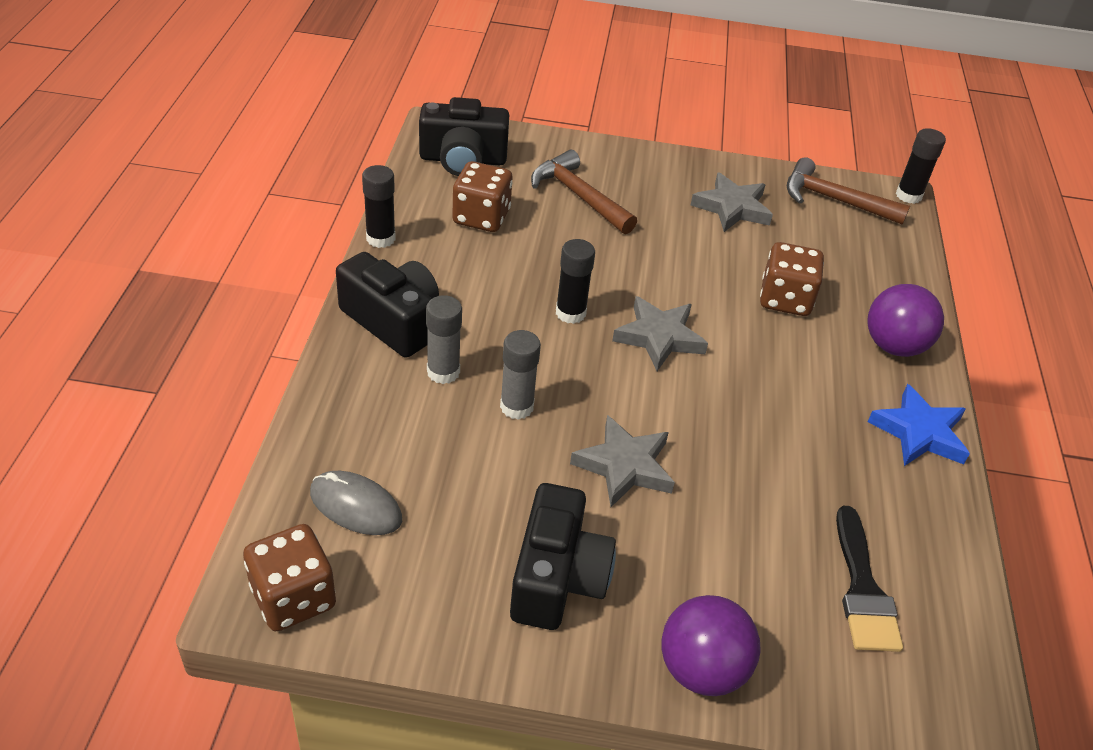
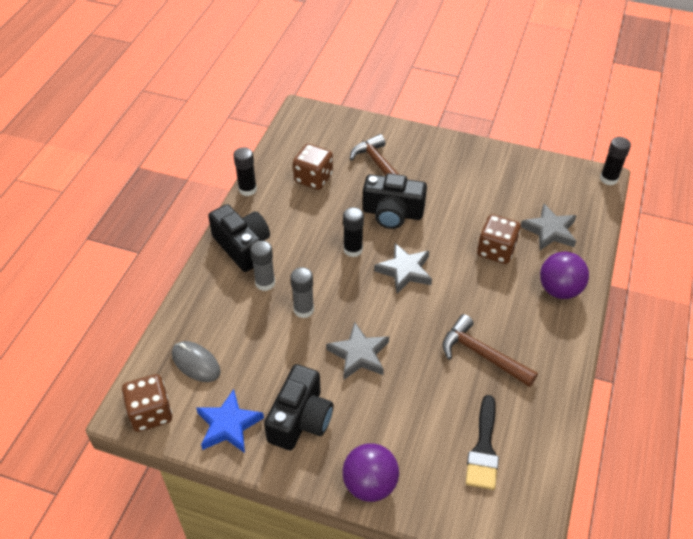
camera: 15 degrees right, 5 degrees up
black camera [419,97,509,176] -> black camera moved to [362,173,427,229]
grey star [691,172,773,232] -> grey star moved to [521,204,577,250]
brown hammer [787,157,910,225] -> brown hammer moved to [442,314,538,387]
blue star [868,384,970,466] -> blue star moved to [196,389,264,453]

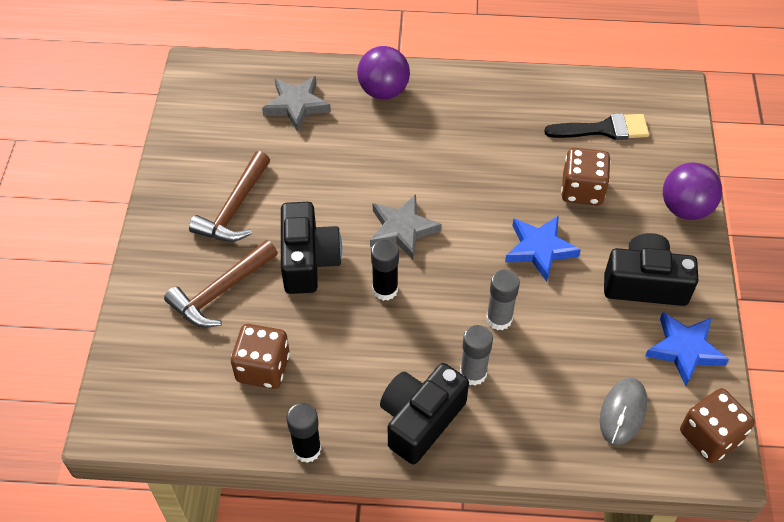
camera: 105 degrees left, 5 degrees up
grey star [326,322,389,379] -> blue star [505,215,581,282]
brown hammer [442,314,538,387] -> brown hammer moved to [189,151,270,242]
brown dice [477,214,521,264] -> brown dice moved to [561,148,611,205]
black glue stick [600,137,631,185] -> none

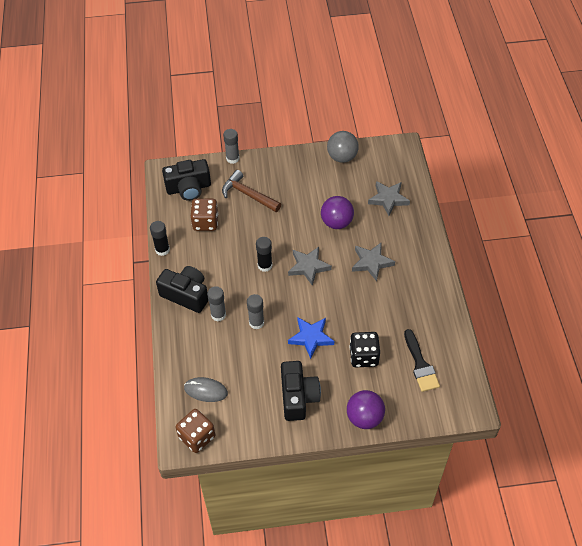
camera: 80 degrees right, 0 degrees up
brown hammer [189,151,270,242] -> none
black camera [281,202,342,294] -> black camera moved to [162,159,211,201]
purple ball [357,46,410,100] -> purple ball moved to [321,196,354,229]
brown dice [561,148,611,205] -> black dice [350,332,380,367]
blue star [645,312,729,386] -> none
none -> grey glue stick [223,129,240,164]
none -> grey ball [327,131,359,163]
none -> grey star [352,242,395,281]

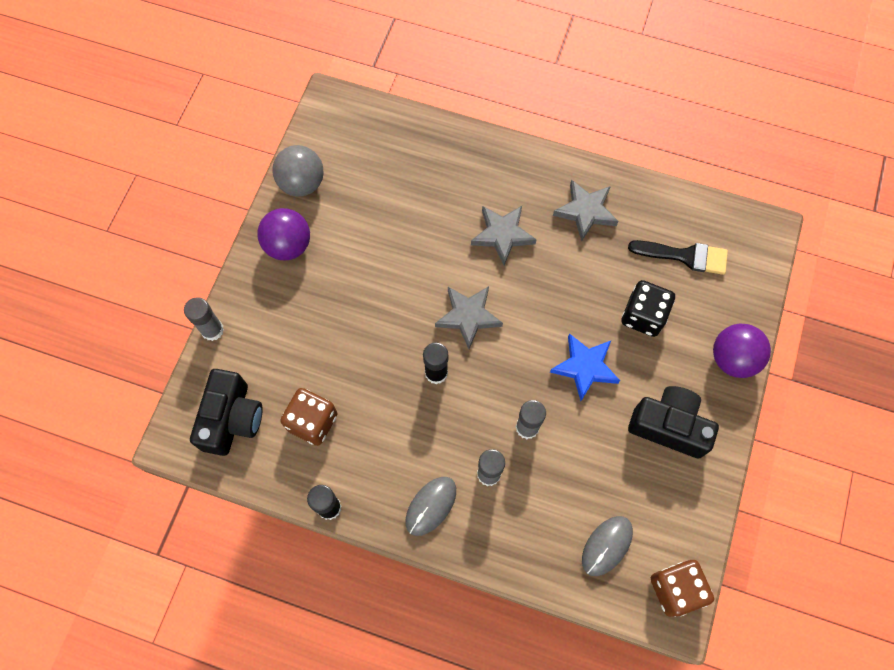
camera: 65 degrees left, 15 degrees up
black camera [156,266,208,313] -> grey mouse [405,477,456,536]
brown hammer [222,170,281,212] -> none
purple ball [321,196,354,229] -> purple ball moved to [257,208,310,260]
grey star [368,181,410,216] -> grey star moved to [553,180,618,242]

